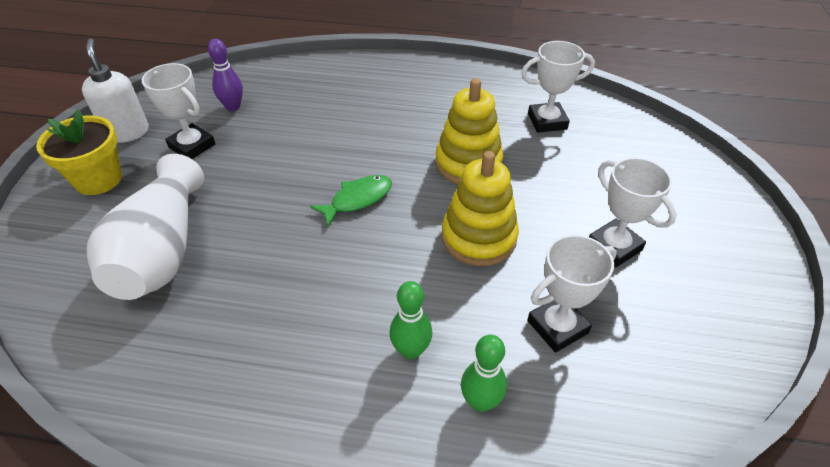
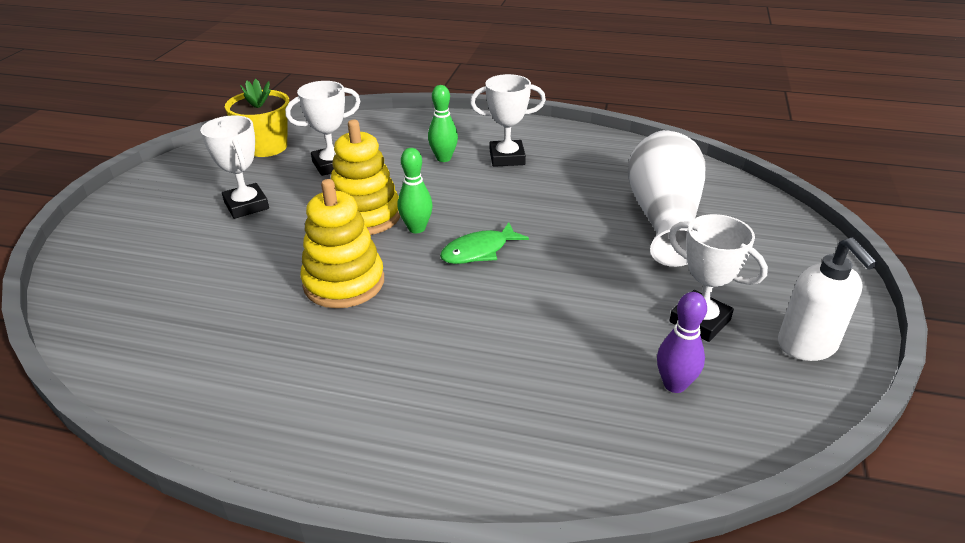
camera: 175 degrees left, 10 degrees down
yellow flower pot [36,109,122,195] -> yellow flower pot moved to [225,79,290,157]
green bowling pin [461,335,507,412] -> green bowling pin moved to [398,148,433,233]
white trophy [521,41,595,133] -> white trophy moved to [470,74,546,167]

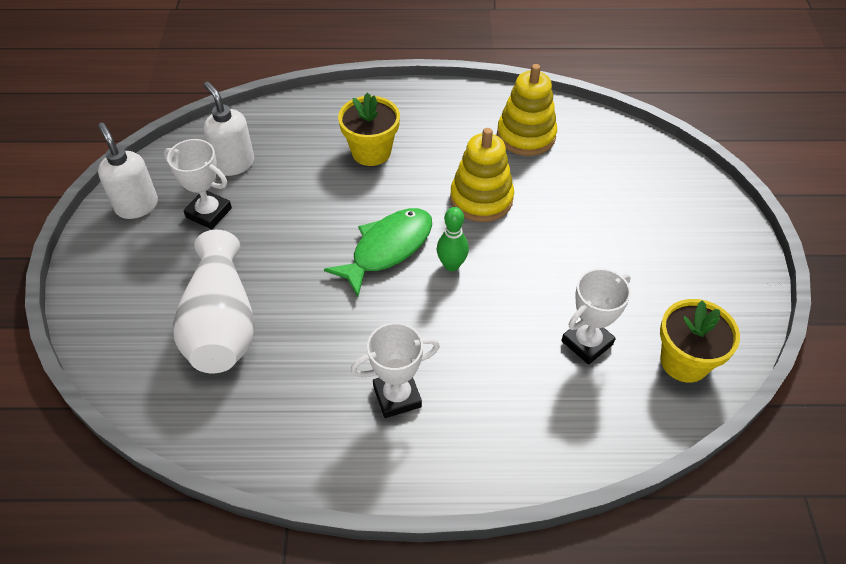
camera: 165 degrees right, 15 degrees up
white trophy [200,116,269,219] -> none
yellow stacking toy [331,120,400,235] -> yellow stacking toy moved to [497,64,557,156]
green bowling pin [428,85,458,162] -> none
green fish [440,222,529,264] -> green fish [324,208,432,297], size x1.54
purple bowling pin [657,292,707,393] -> white soap dispenser [203,82,254,176]
none -> yellow flower pot [338,93,400,166]

